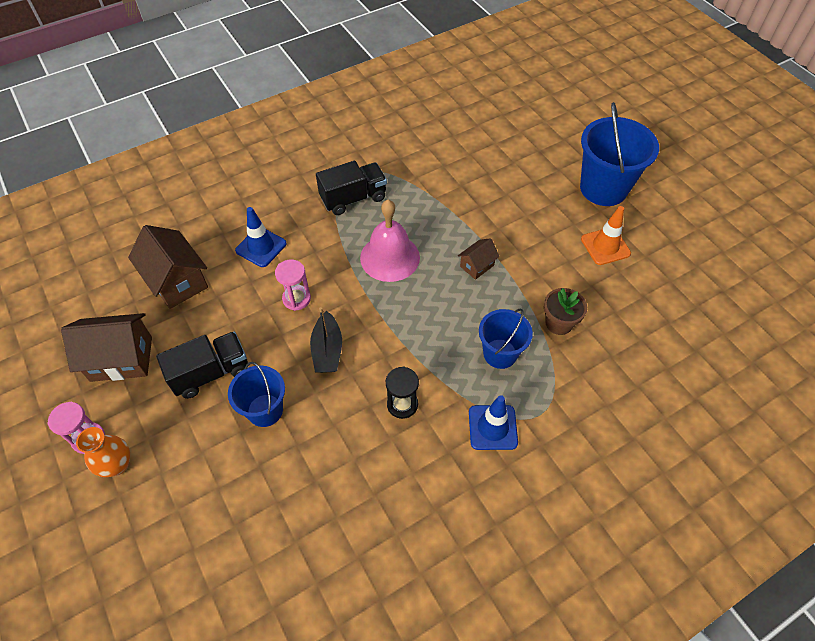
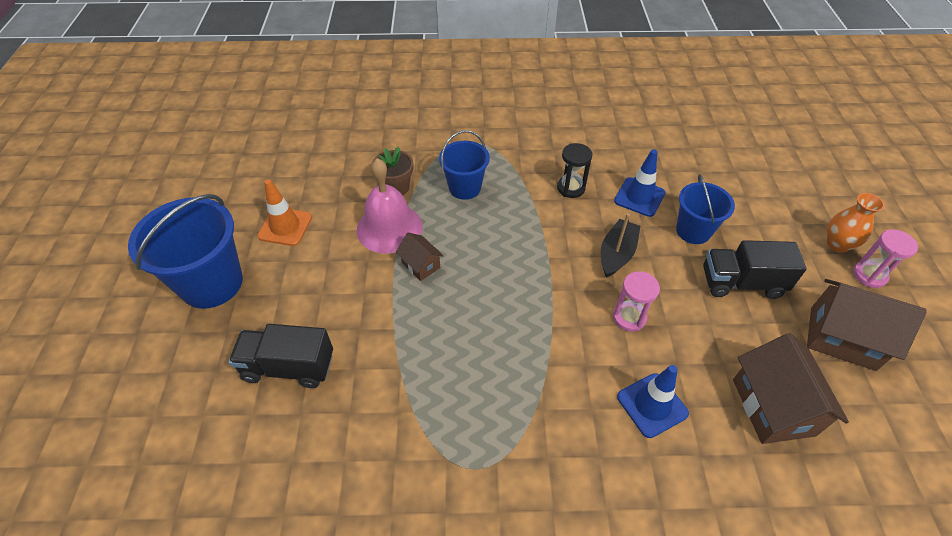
camera: 150 degrees left, 5 degrees down
black truck [316,161,387,215] -> black truck moved to [229,324,333,388]
pink bell [360,200,420,282] -> pink bell moved to [356,158,422,254]
brown house [458,238,500,280] -> brown house turned 60 degrees clockwise [396,233,444,281]
blue traffic cone [469,395,518,450] -> blue traffic cone moved to [614,149,665,217]

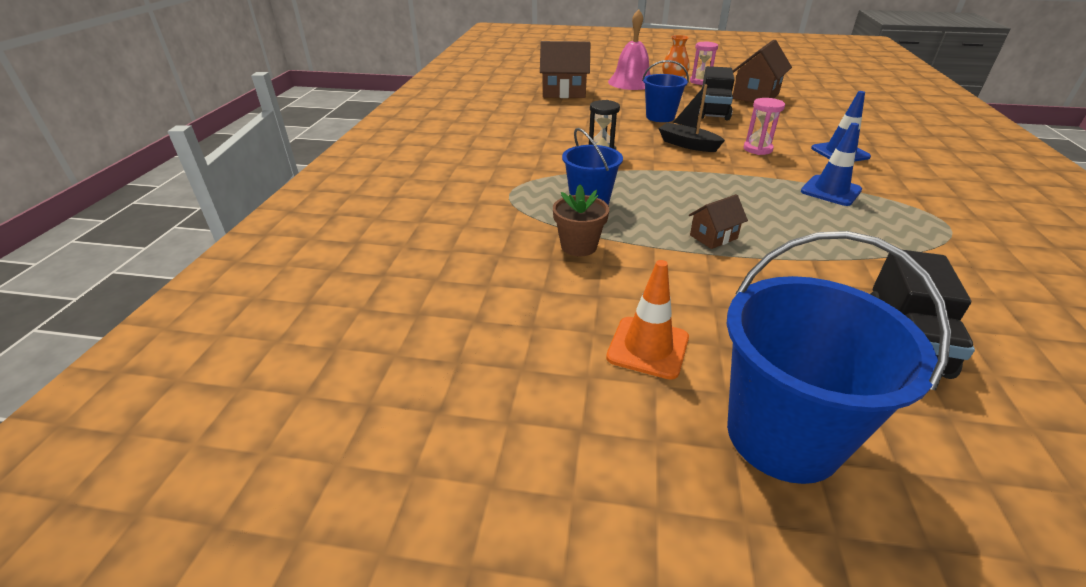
camera: 80 degrees left, 15 degrees down
pink bell [356,158,422,254] -> pink bell moved to [608,9,651,90]
blue traffic cone [614,149,665,217] -> blue traffic cone moved to [801,123,862,206]
brown house [733,333,849,444] -> brown house moved to [540,41,590,98]

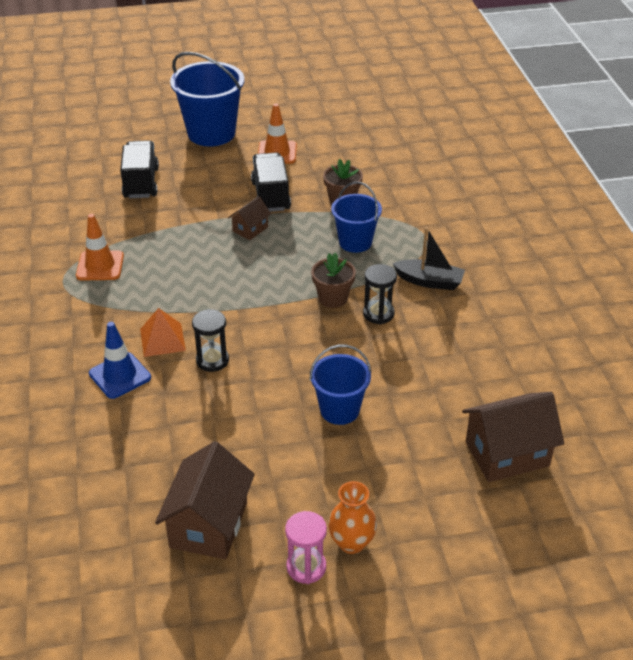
camera: 160 degrees right, 5 degrees up
pink bell [608,9,651,90] -> none
black boat [658,84,725,152] -> black boat moved to [392,227,465,290]
black truck [699,66,734,121] -> black truck moved to [251,152,291,212]
pink hourglass [744,98,785,155] -> black hourglass [192,309,229,372]
blue traffic cone [801,123,862,206] -> none
none -> orange traffic cone [76,214,124,281]
none -> orange pyramid [140,308,186,357]
none -> brown flower pot [311,253,356,308]

